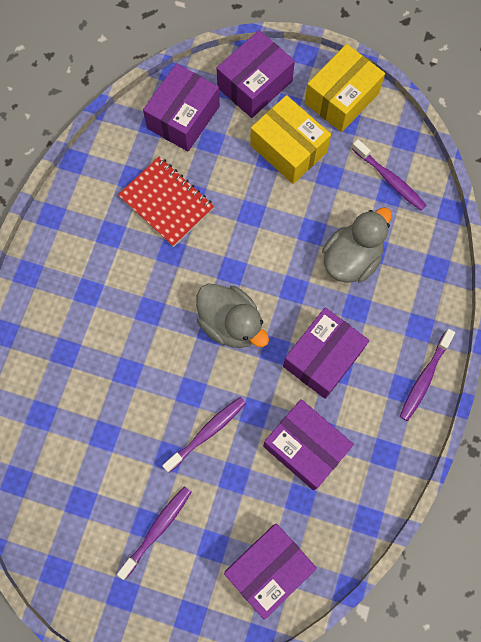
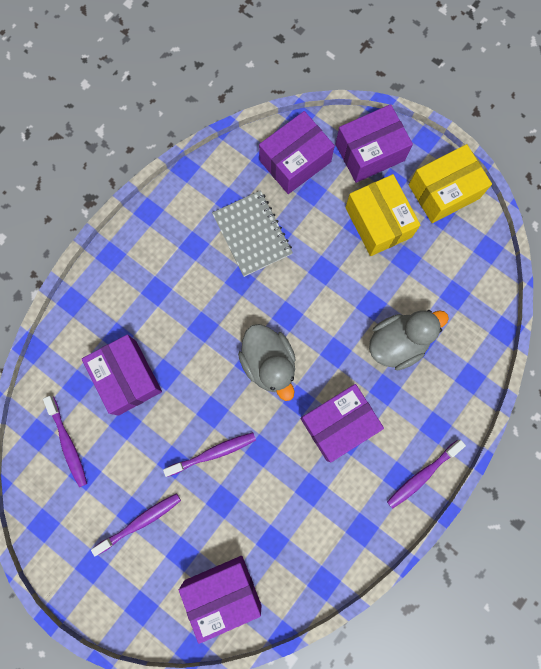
camera: 20 degrees right, 5 degrees up
red notebook [118,157,214,247] -> grey notebook [212,190,293,277]
purple box [263,399,354,490] -> purple box moved to [82,334,162,416]
purple toothbrush [352,139,426,211] -> purple toothbrush moved to [43,396,87,487]

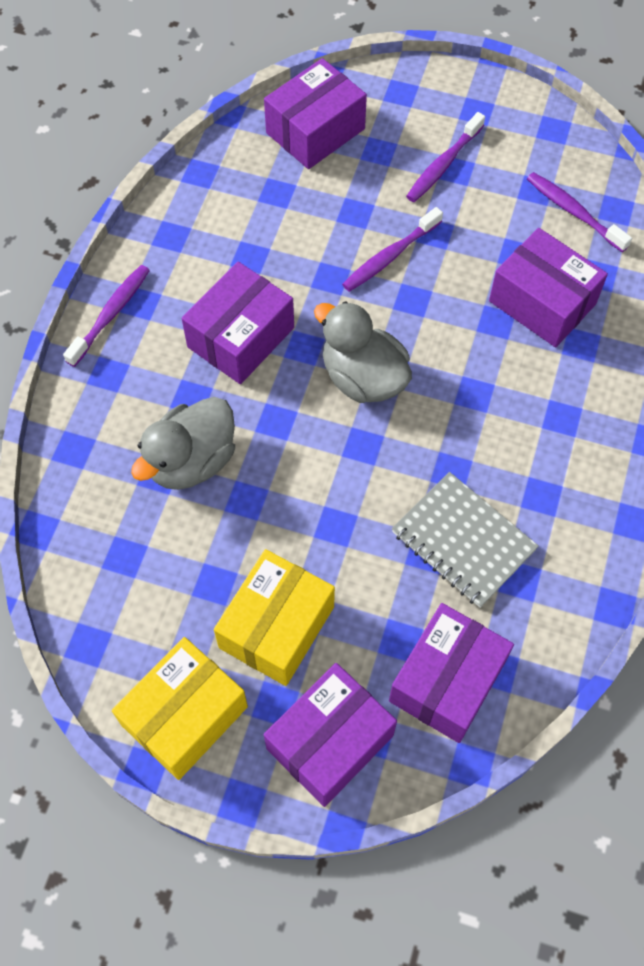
camera: 160 degrees right, 15 degrees down
yellow box [345,174,420,256] -> yellow box turned 75 degrees clockwise [214,549,335,686]

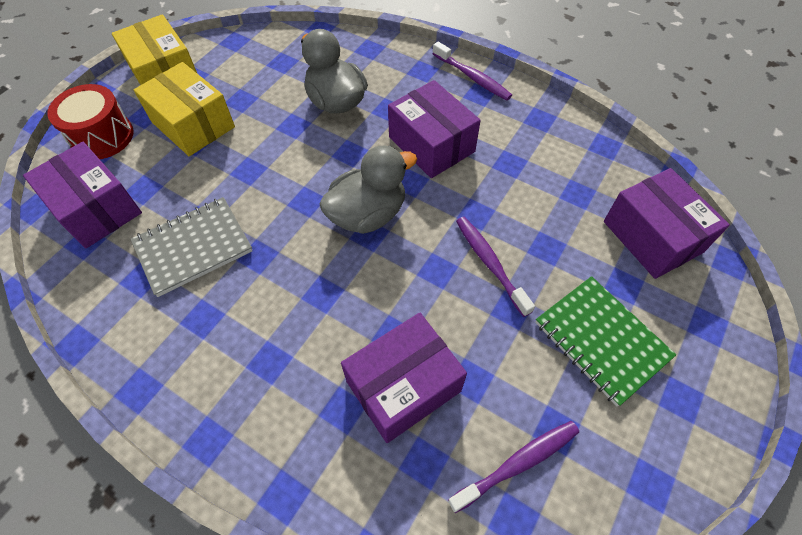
camera: 105 degrees right, 5 degrees down
purple box [264,663,397,807] -> red drum [47,84,134,159]
purple toothbrush [406,112,485,202] -> green notebook [535,276,676,407]

